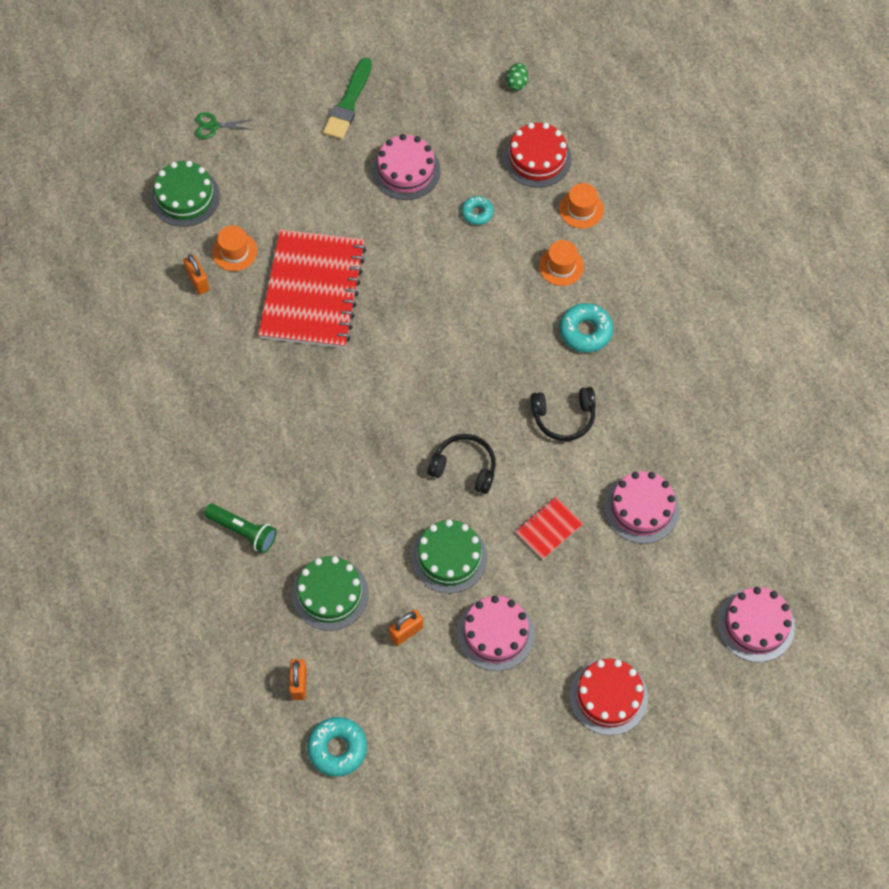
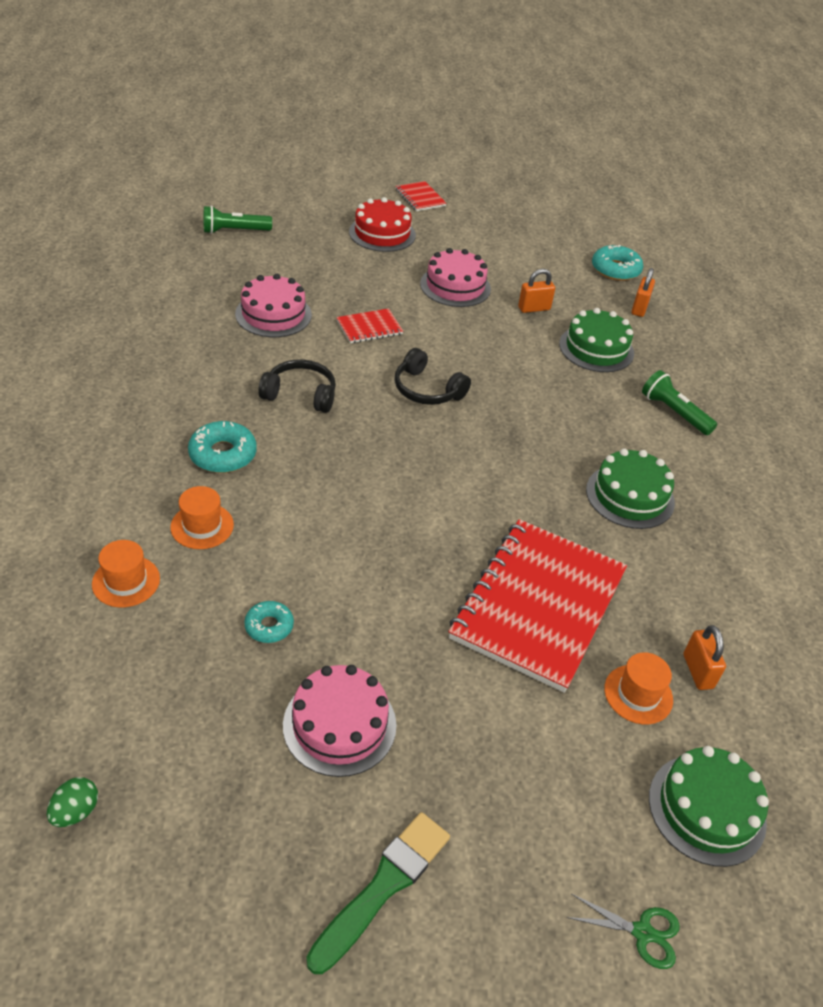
camera: 165 degrees left, 20 degrees down
green cake [412,519,487,594] -> green cake moved to [586,449,675,529]
red cake [504,123,572,188] -> none
pink cake [717,587,795,662] -> green flashlight [204,205,272,234]
none -> red notebook [396,181,447,211]

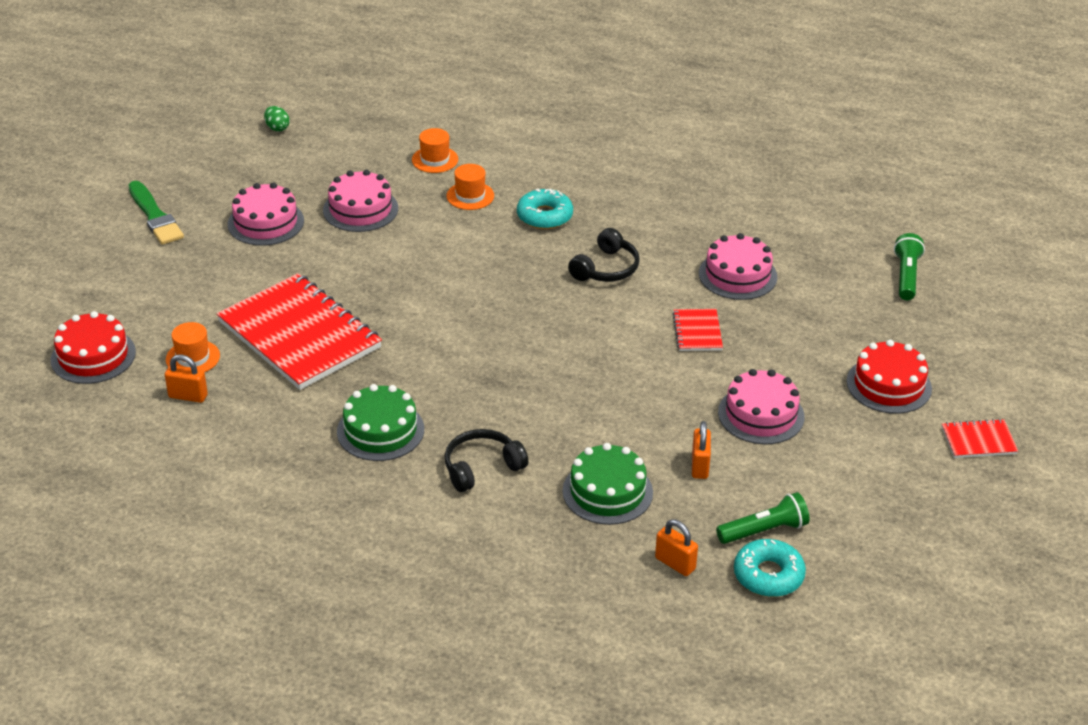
camera: 115 degrees right, 5 degrees down
turquoise donut [244,601,294,643] -> pink cake [323,170,398,232]
black headphones [394,348,471,405] -> black headphones moved to [445,429,528,492]
green scissors [566,894,680,969] -> none
green flashlight [642,370,717,435] -> green flashlight moved to [716,492,810,544]
green cake [649,746,769,867] -> red cake [51,311,136,384]

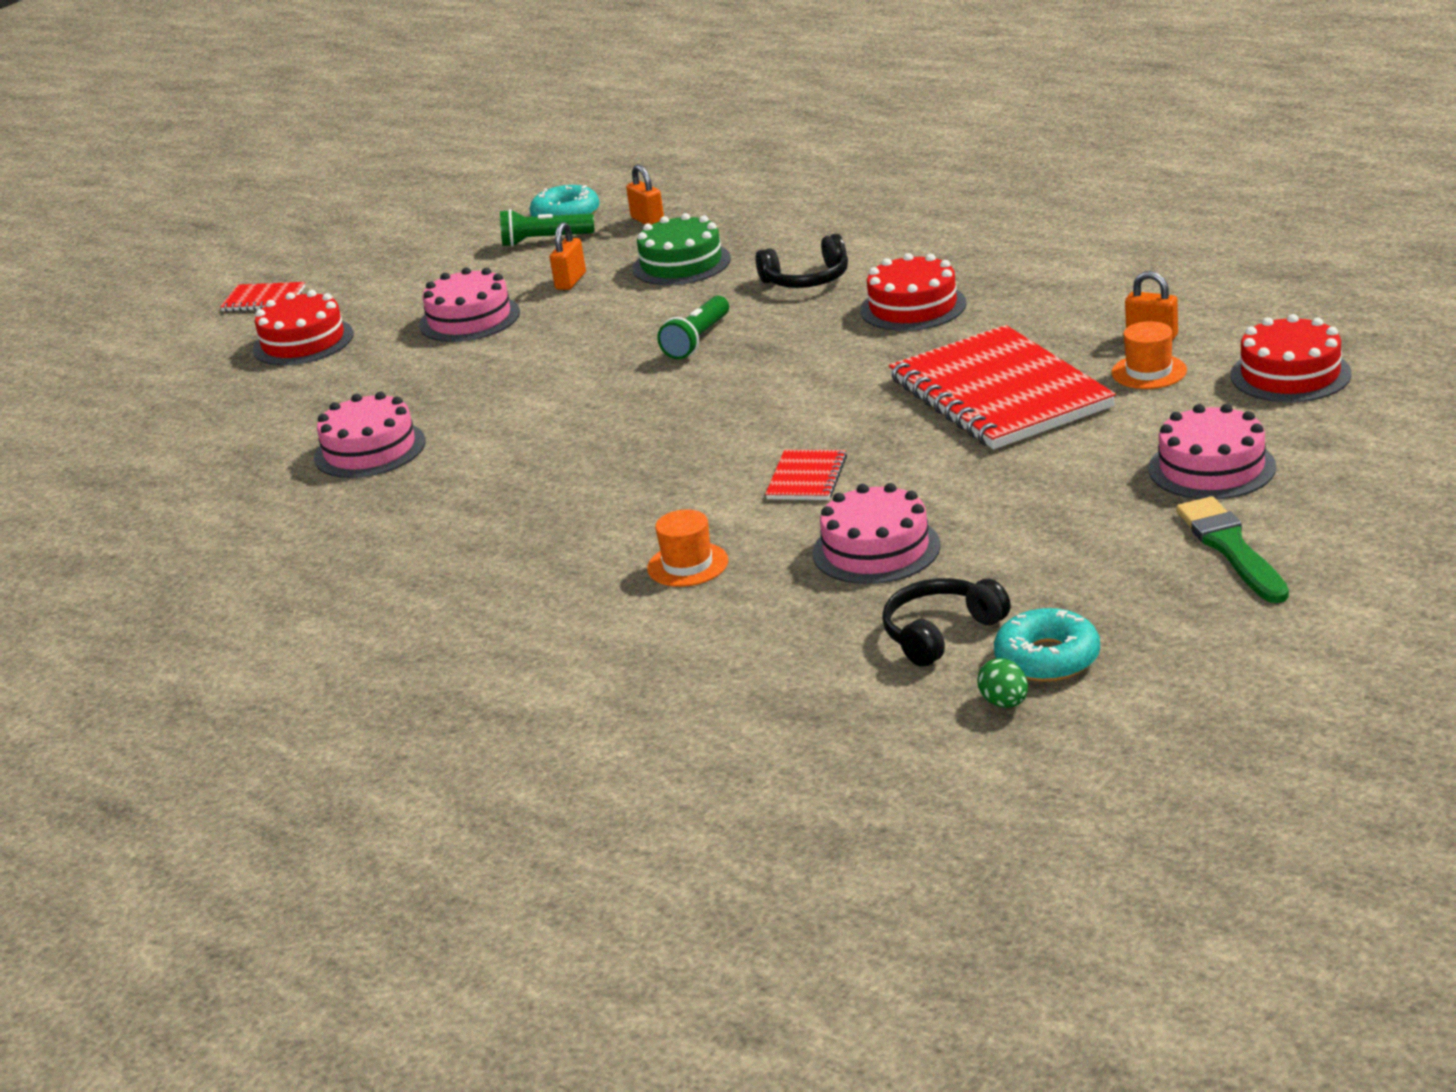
camera: 160 degrees left, 10 degrees down
pink cake [228,183,304,246] -> pink cake moved to [1148,404,1276,500]
green cake [337,384,424,461] -> red cake [860,253,967,331]
orange hat [412,128,458,173] -> none
turquoise donut [517,189,573,229] -> turquoise donut moved to [994,608,1100,682]
black headphones [568,228,640,282] -> black headphones moved to [882,578,1011,667]
red notebook [672,309,723,351] -> red notebook moved to [765,450,847,500]
green flashlight [894,233,925,300] -> green flashlight moved to [657,296,729,359]

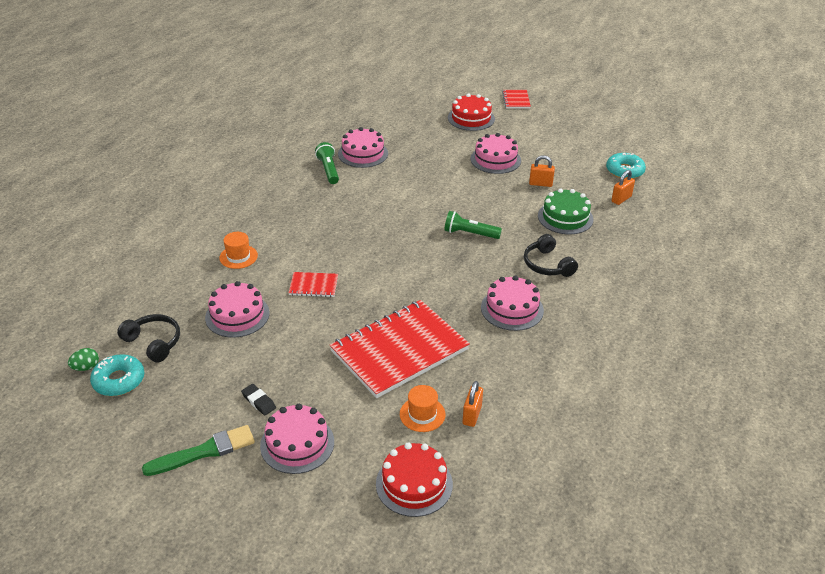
camera: 75 degrees right, 10 degrees up
green flashlight [500,209,595,247] -> green flashlight moved to [315,142,339,184]
red cake [860,253,967,331] -> pink cake [481,275,544,331]
none -> black eraser [241,384,276,415]

